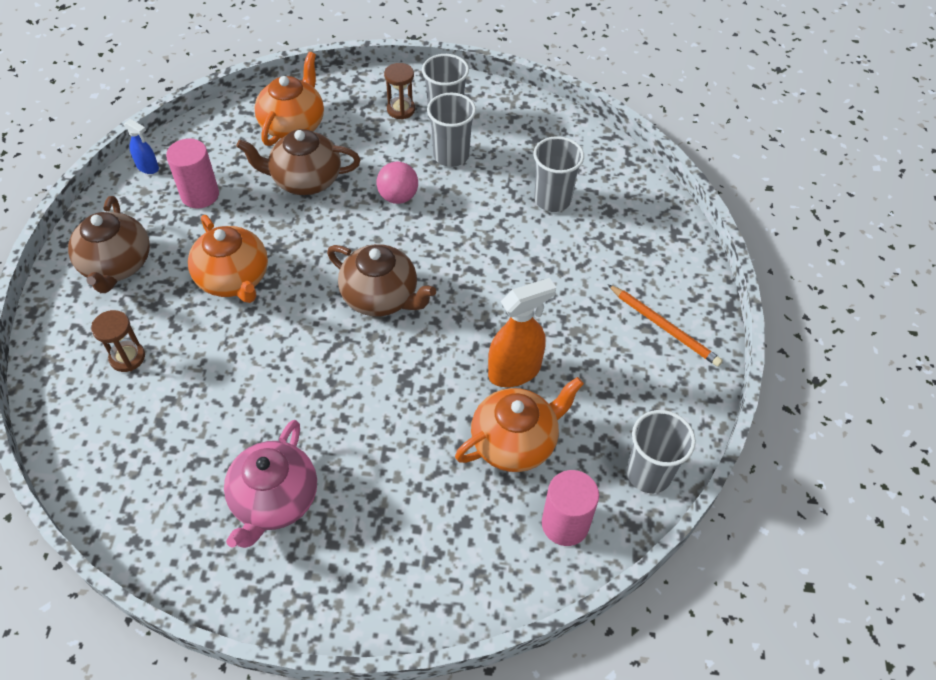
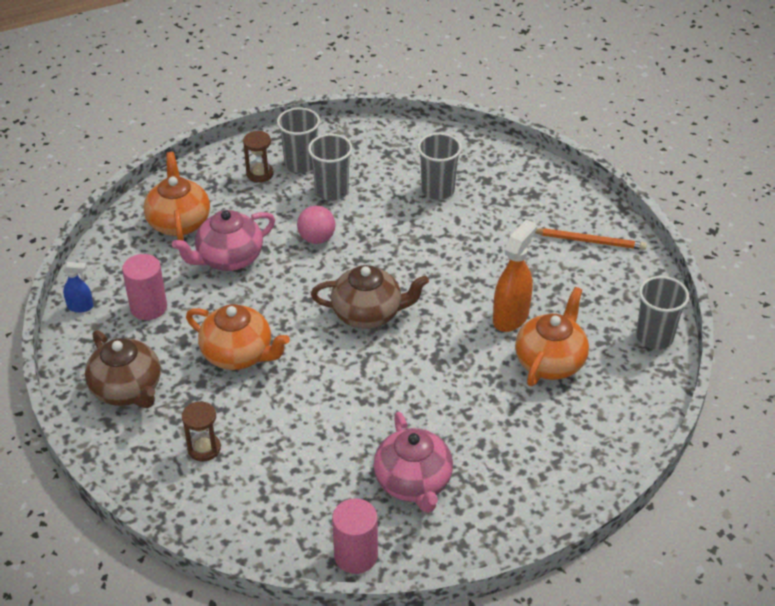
camera: 30 degrees left, 10 degrees down
brown teapot [236,129,360,195] -> pink teapot [172,210,275,271]
pink cylinder [542,470,599,546] -> pink cylinder moved to [332,498,378,574]

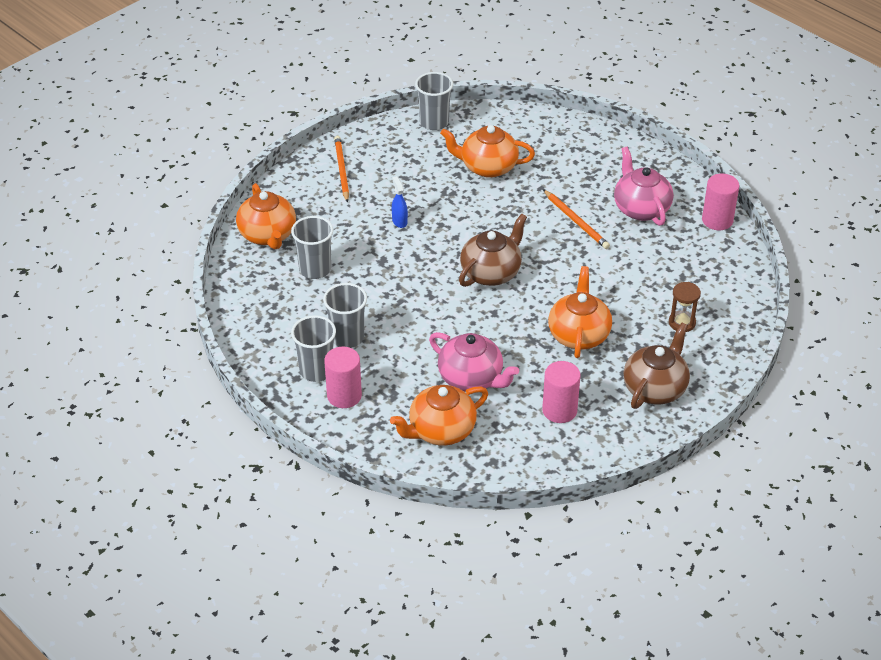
camera: 110 degrees left, 0 degrees up
blue spray bottle [62,262,93,313] -> blue spray bottle moved to [392,176,408,228]
brown hourglass [243,131,273,183] -> pink cylinder [324,347,362,408]
pink ball [297,206,335,244] -> none
brown teapot [311,265,429,329] -> brown teapot turned 60 degrees clockwise [459,214,527,287]
pink teapot [374,412,453,513] -> pink teapot turned 75 degrees counterclockwise [614,147,673,226]
orange spray bottle [493,220,537,332] -> none
none -> orange teapot [236,183,296,249]
none -> orange pencil [543,189,610,249]

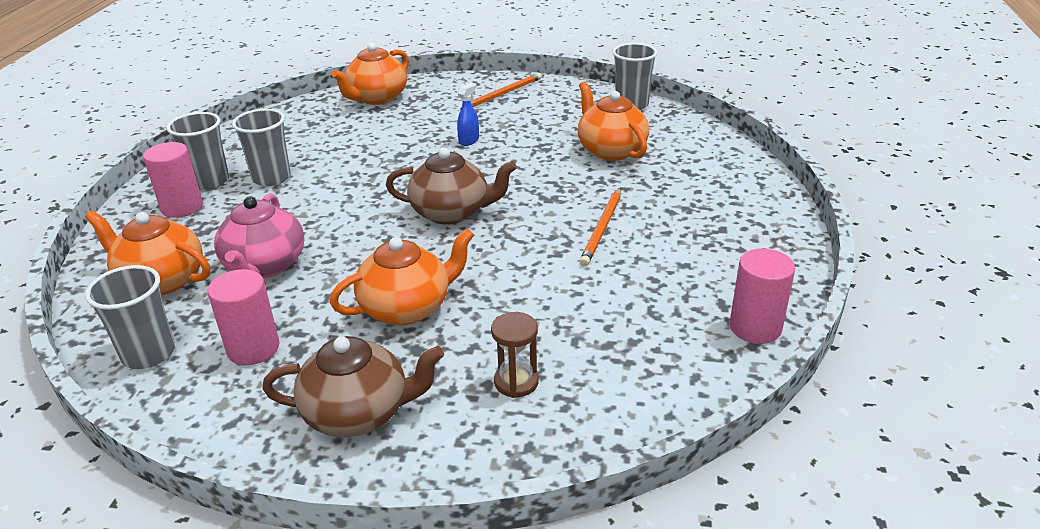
camera: 55 degrees right, 10 degrees down
grey cup [291,216,333,279] -> grey cup moved to [85,265,175,369]
pink teapot [614,147,673,226] -> none

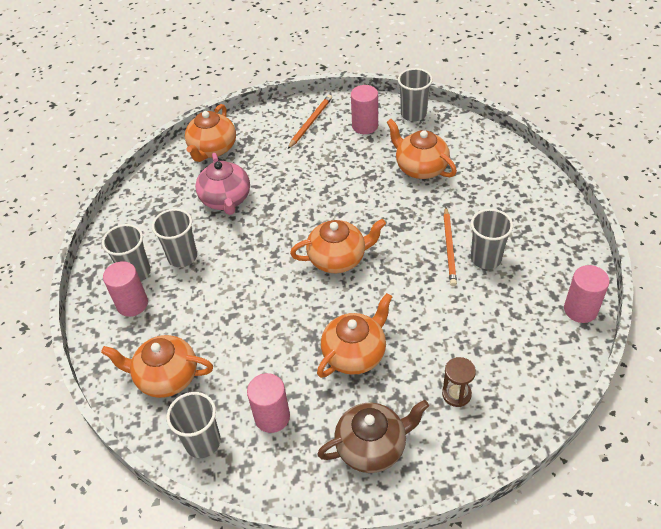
camera: 15 degrees left, 15 degrees up
pink teapot [214,193,304,279] -> pink teapot moved to [195,153,250,215]
brown teapot [386,148,517,225] -> orange teapot [290,219,386,273]
blue spray bottle [457,82,479,146] -> none
none -> pink cylinder [351,85,378,134]
none -> grey cup [471,209,513,269]

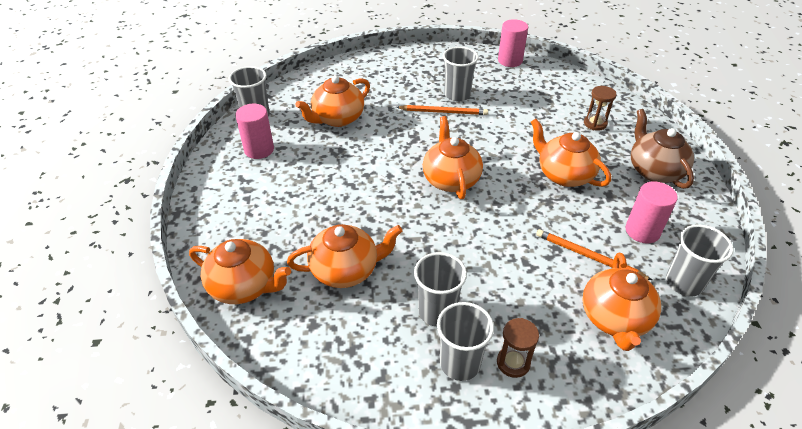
camera: 90 degrees left, 5 degrees down
pink cylinder [103,261,148,317] -> brown hourglass [497,318,539,378]
pink teapot [195,153,250,215] -> orange teapot [287,224,402,288]
orange pencil [288,95,332,149] -> orange pencil moved to [536,229,652,280]

